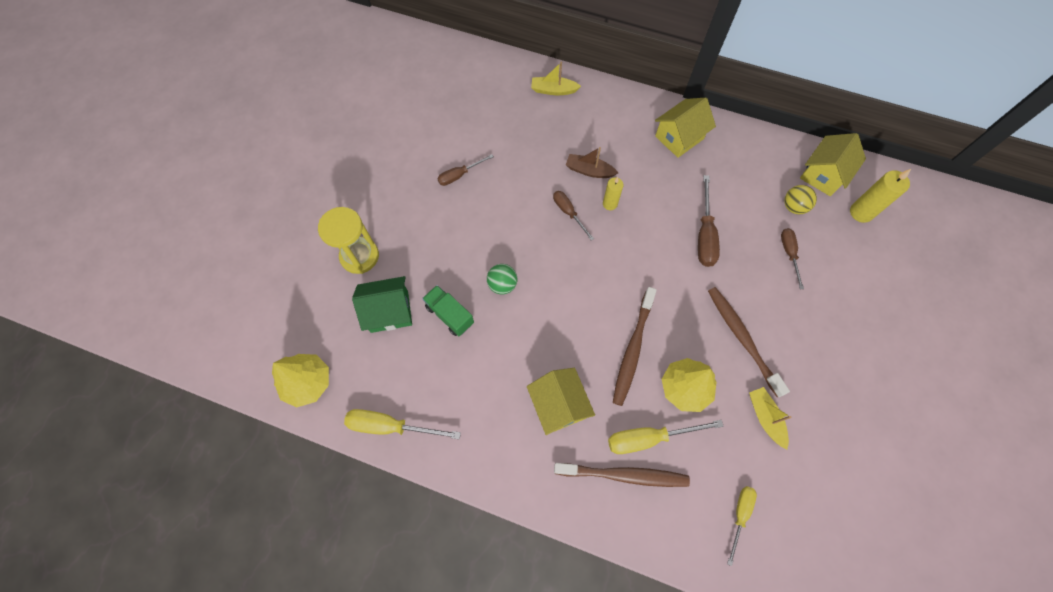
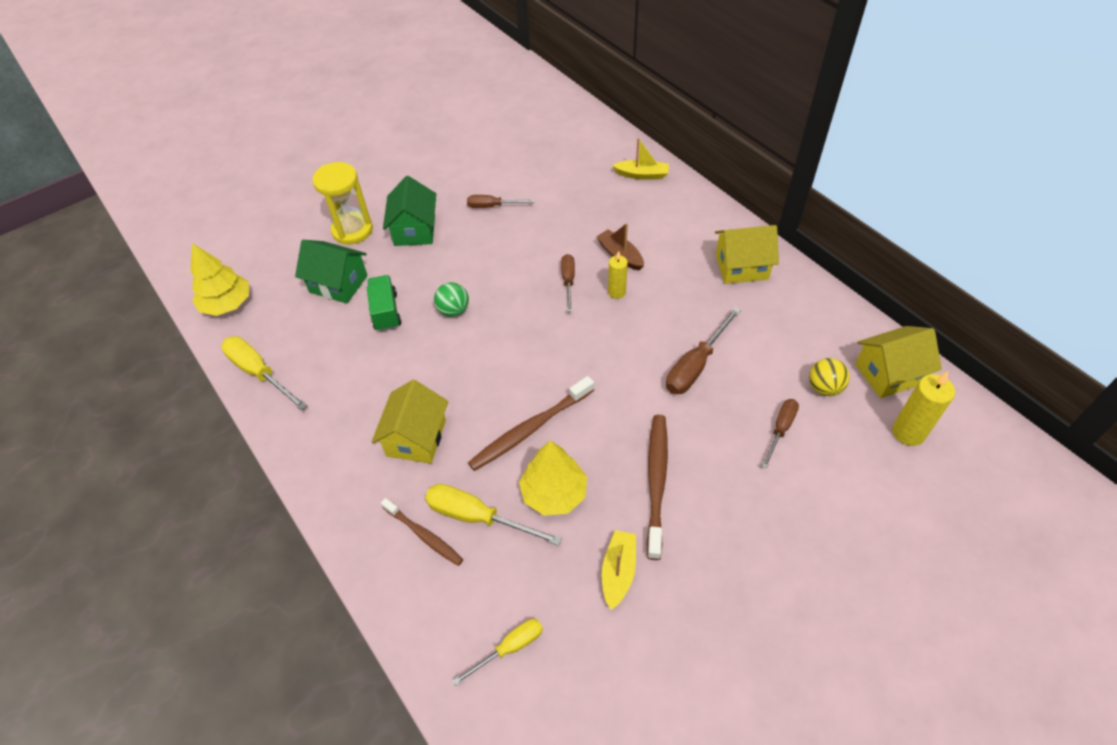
camera: 35 degrees right, 15 degrees down
yellow boat [531,62,581,95] -> yellow boat turned 150 degrees clockwise [612,138,669,180]
brown toothbrush [554,463,690,487] -> brown toothbrush [381,498,464,566], size x0.64
none -> green house [383,176,436,246]

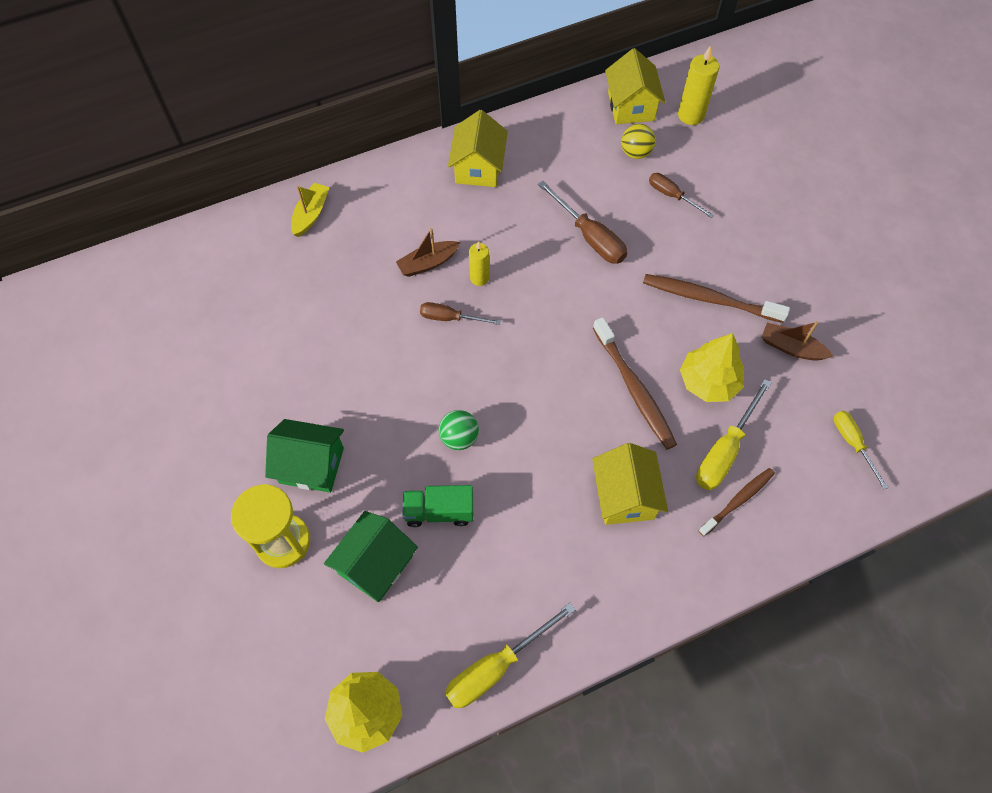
camera: 80 degrees left, 10 degrees up
yellow house [372,380,448,464] -> yellow house turned 60 degrees clockwise [592,443,668,525]
brown screwdriver [467,195,535,208] -> none
yellow boat [602,530,636,610] -> brown boat [762,321,833,361]

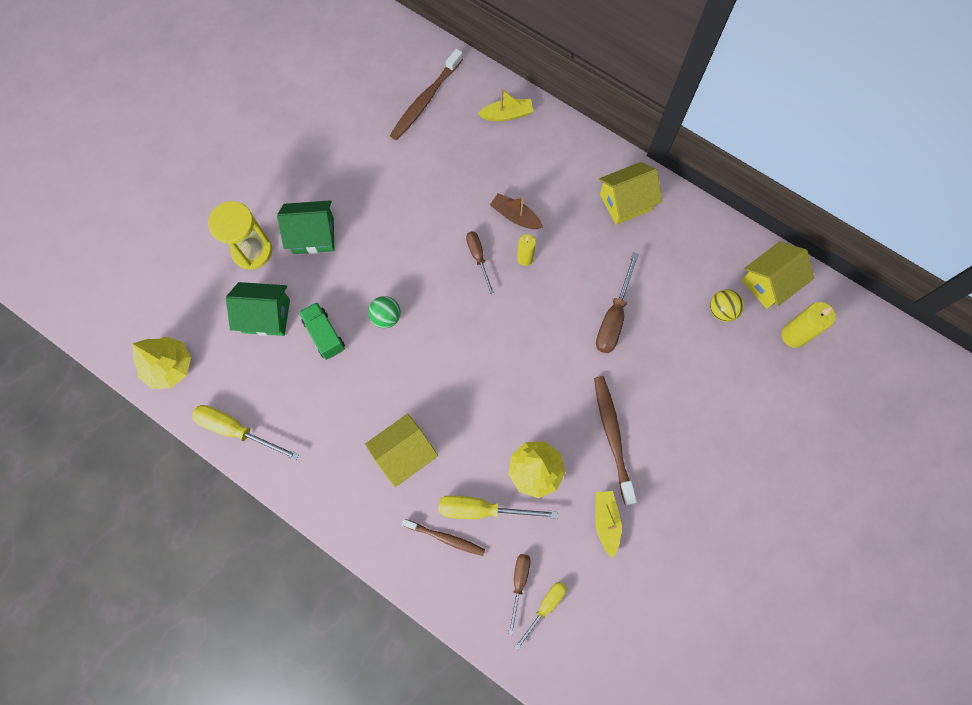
camera: 60 degrees right, 10 degrees up
green house [265,419,344,493] -> green house turned 75 degrees counterclockwise [277,200,334,254]
brown toothbrush [593,317,677,450] -> brown toothbrush moved to [390,49,463,140]
brown screwdriver [649,173,714,218] -> brown screwdriver moved to [508,554,531,635]
brown boat [762,321,833,361] -> yellow boat [595,491,621,558]

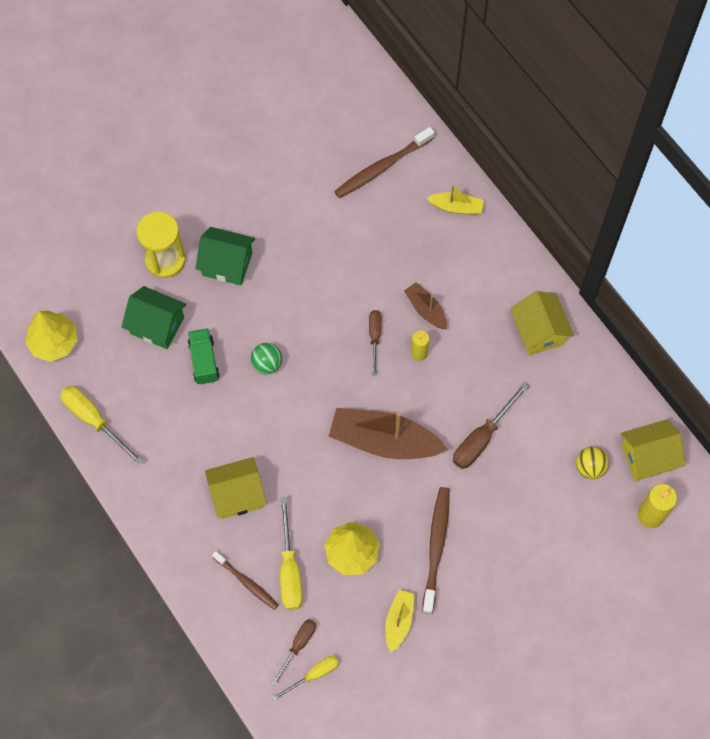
camera: 20 degrees right, 5 degrees down
yellow screwdriver [438,495,558,519] -> yellow screwdriver turned 120 degrees counterclockwise [280,497,303,610]
yellow house [599,162,663,225] -> yellow house turned 75 degrees clockwise [511,291,574,356]
none -> brown boat [329,408,448,459]

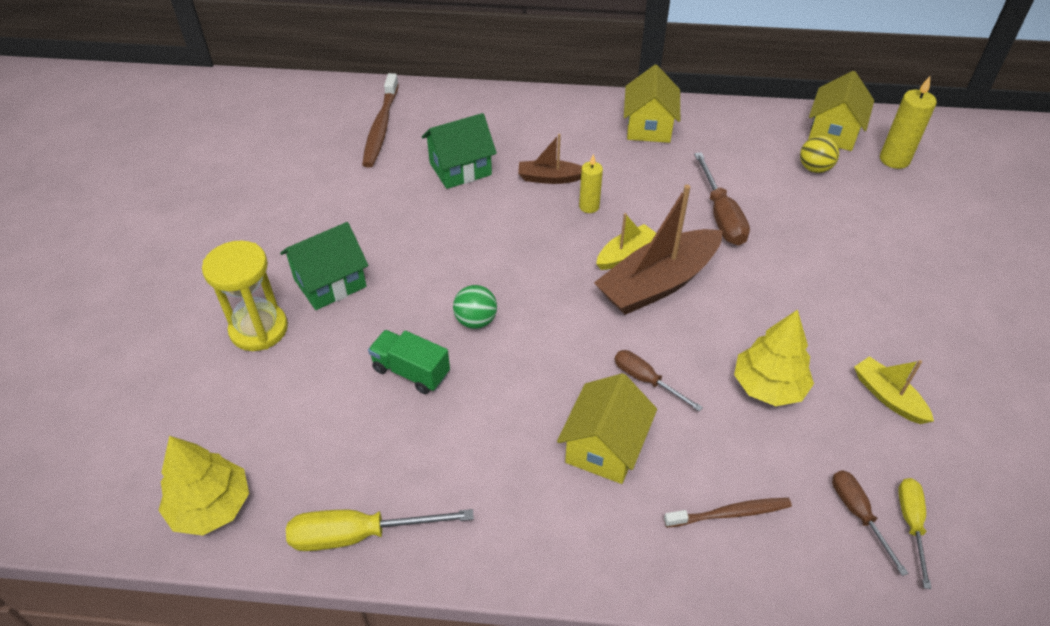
camera: 50 degrees left, 20 degrees down
green house [122,286,187,349] -> green house moved to [422,113,497,189]
yellow screwdriver [280,497,303,610] -> none
brown screwdriver [369,310,382,376] -> brown screwdriver moved to [615,350,703,412]
brown toothbrush [422,487,450,614] -> none
yellow boat [427,185,484,215] -> yellow boat moved to [596,213,656,270]
yellow house [511,291,574,356] -> yellow house turned 75 degrees clockwise [624,65,680,143]

